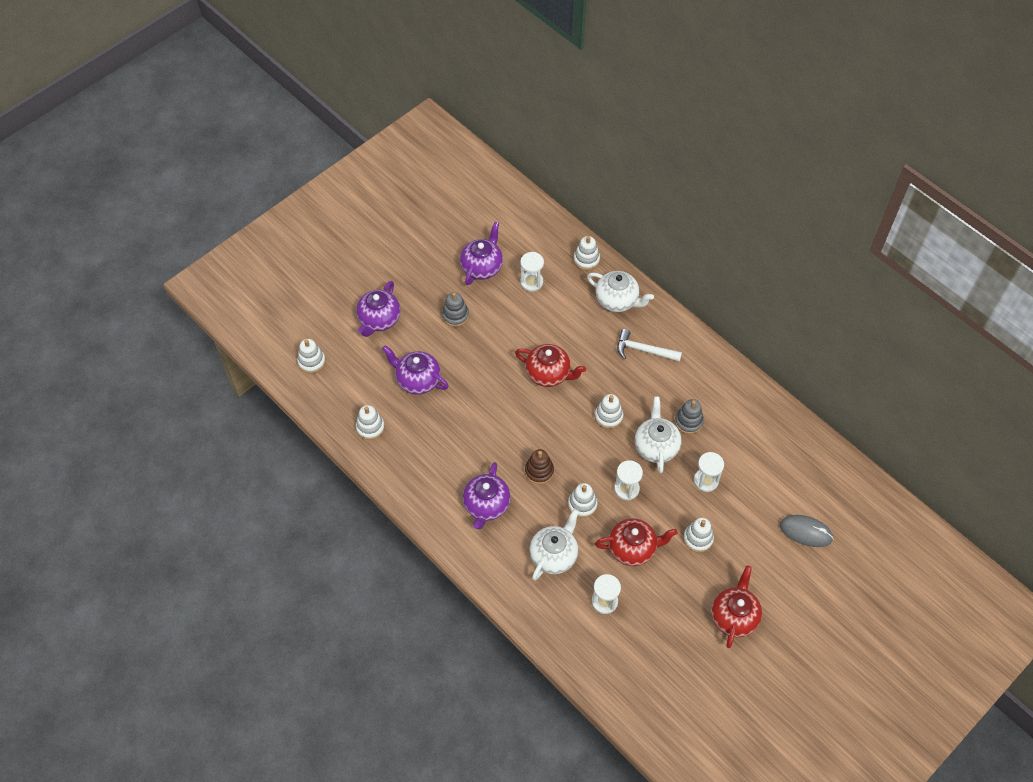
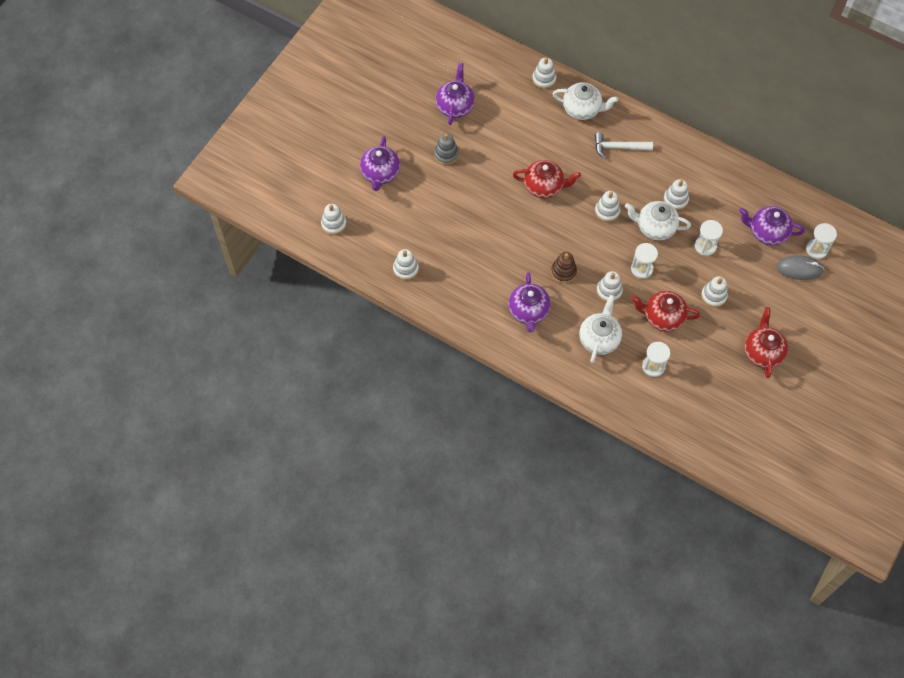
camera: 15 degrees left, 5 degrees up
purple teapot [382,345,449,395] -> purple teapot moved to [739,206,805,246]
white hourglass [520,252,544,292] -> white hourglass moved to [806,223,837,259]
red teapot [595,518,678,566] -> red teapot turned 150 degrees counterclockwise [631,291,700,332]
white teapot [635,396,682,473] -> white teapot turned 60 degrees counterclockwise [625,201,691,240]
grey stacking toy [675,399,704,434] -> white stacking toy [663,179,689,211]

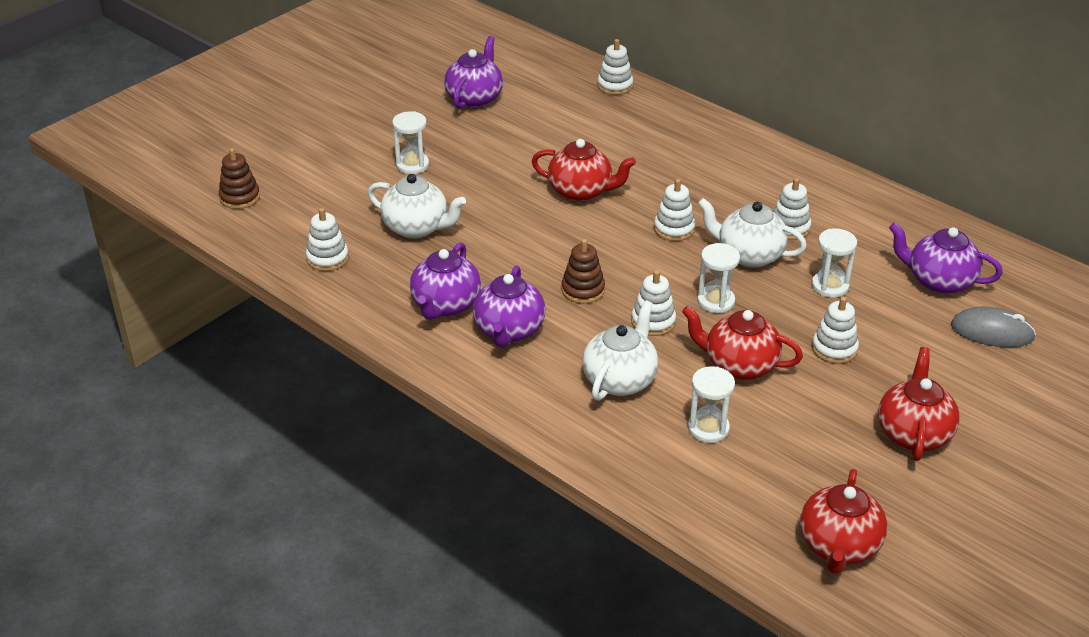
camera: 10 degrees right, 25 degrees down
white stacking toy [321,204,347,235] -> brown stacking toy [219,148,260,209]
purple teapot [360,136,400,191] -> purple teapot moved to [410,242,481,320]
grey stacking toy [434,133,459,165] -> none
white teapot [553,82,618,120] -> white teapot moved to [368,174,466,239]
white hammer [595,132,653,159] -> none
white hourglass [806,223,837,259] -> white hourglass moved to [392,111,429,174]
none -> red teapot [800,469,887,574]

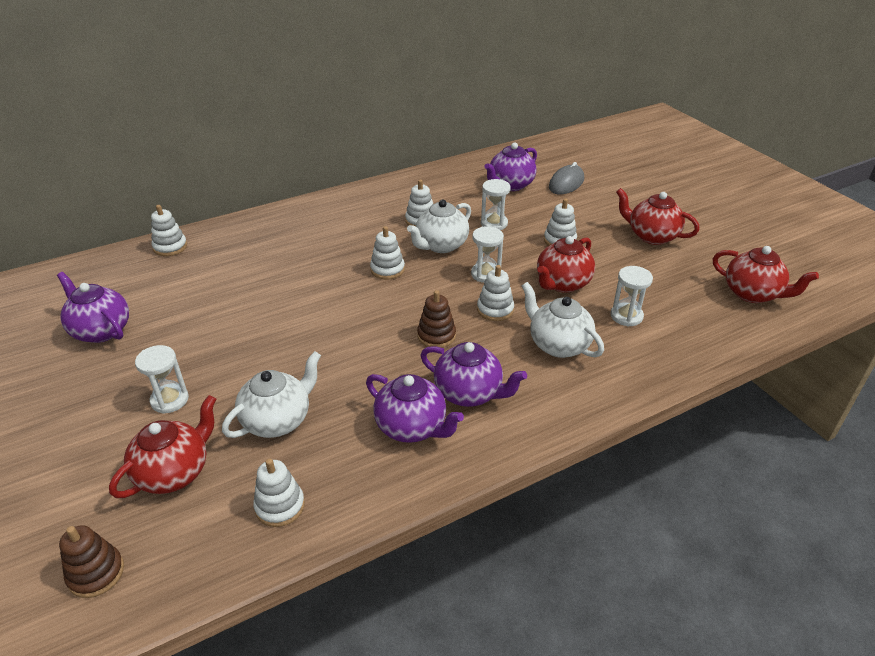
camera: 70 degrees left, 0 degrees up
red teapot [532,139,636,202] -> red teapot moved to [109,395,216,498]

